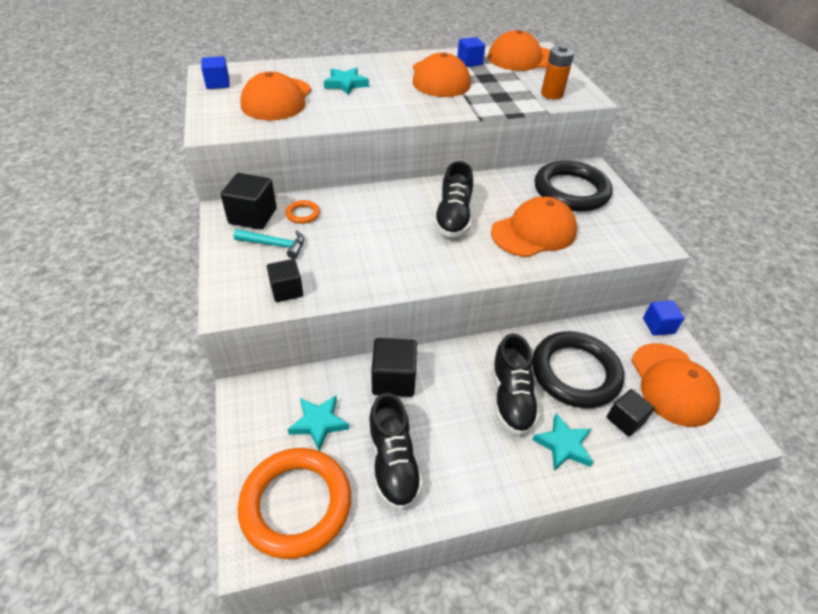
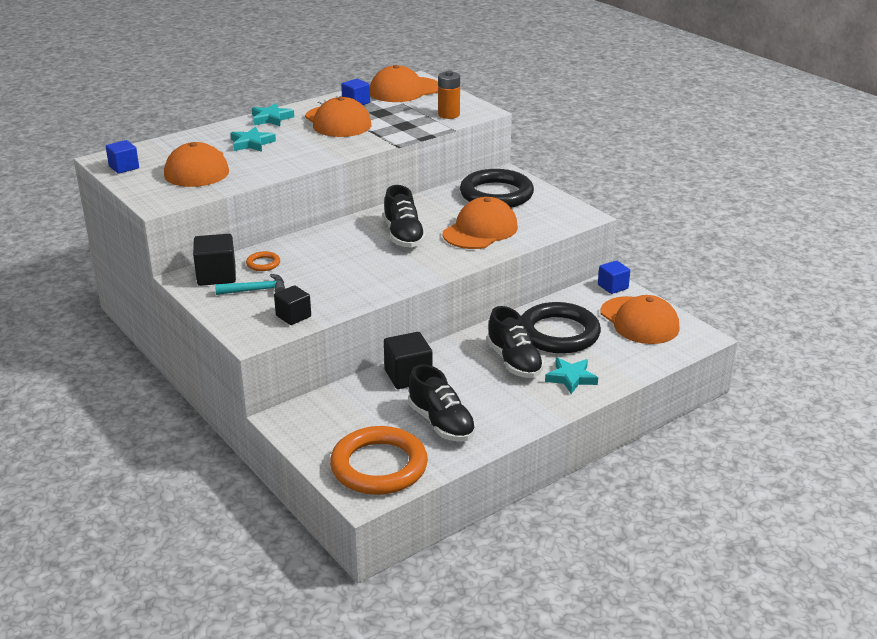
camera: 20 degrees left, 15 degrees down
turquoise star [287,396,349,451] -> turquoise star moved to [252,103,294,126]
black cube [607,389,655,437] -> none

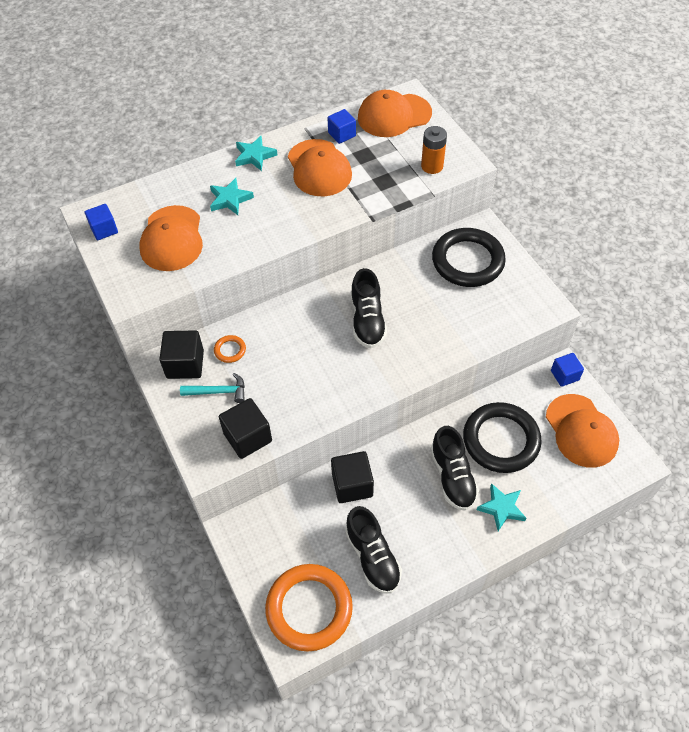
camera: 10 degrees right, 25 degrees up
black cube [274,285,311,325] -> black cube [219,398,272,459], size x1.51
orange cap [443,197,518,249] -> none

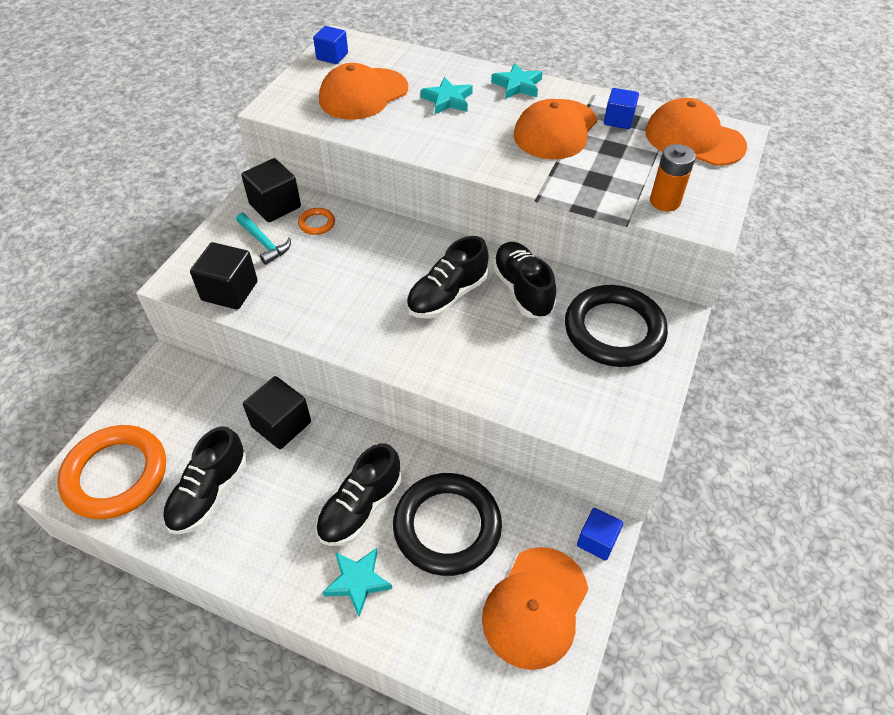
camera: 50 degrees right, 5 degrees down
none -> black shoe [492,242,556,319]

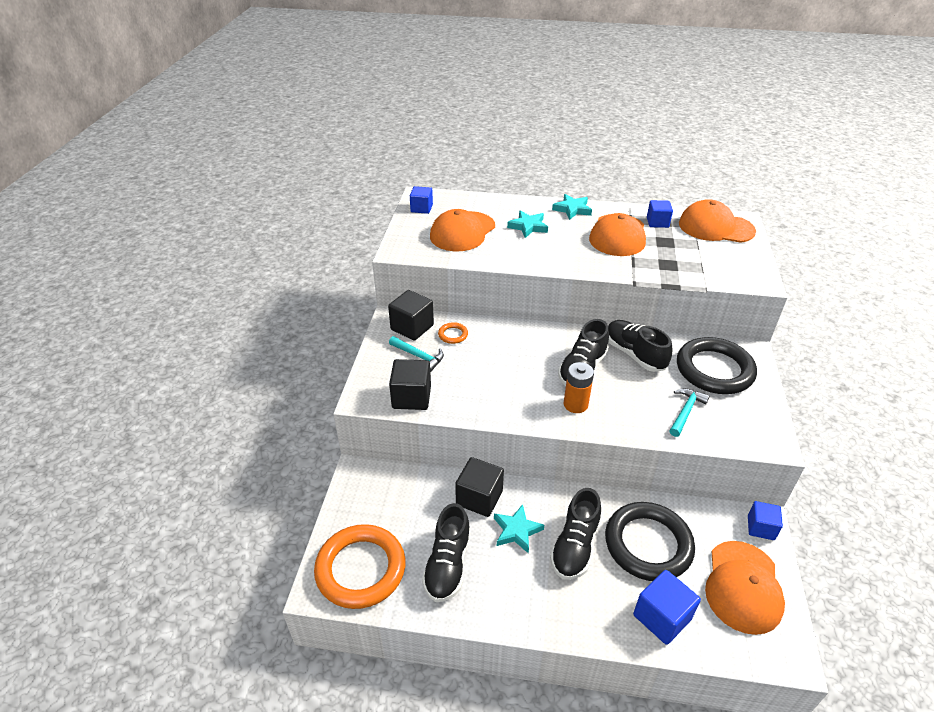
camera: 15 degrees left, 10 degrees down
turquoise star [323,548,392,617] -> turquoise star moved to [494,504,544,553]
orange battery [650,144,696,211] -> orange battery moved to [564,362,594,413]
none -> blue cube [633,570,701,645]
none -> turquoise hammer [670,388,710,437]

